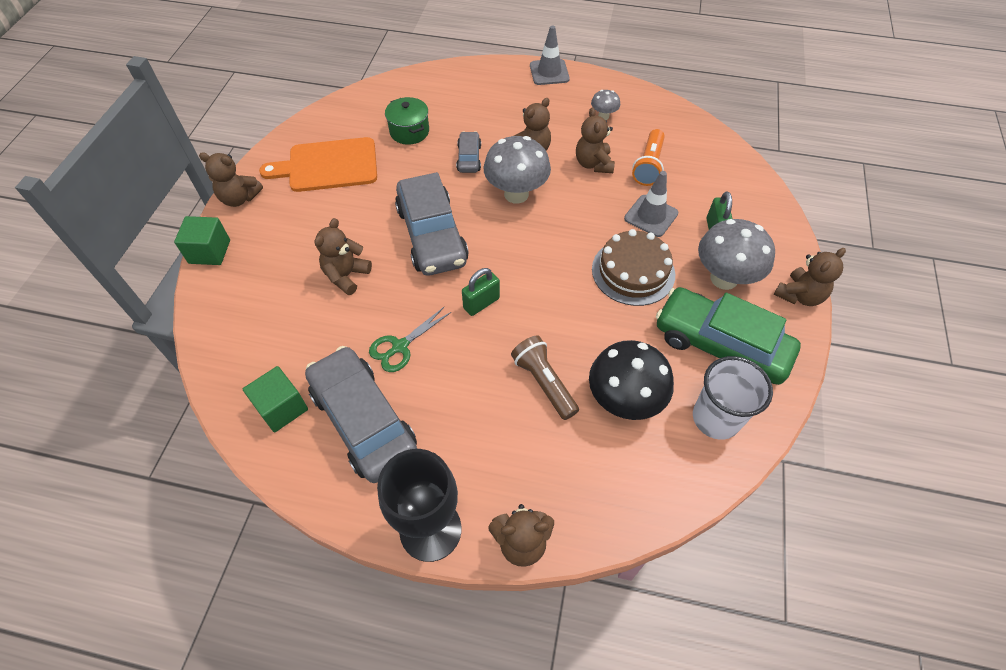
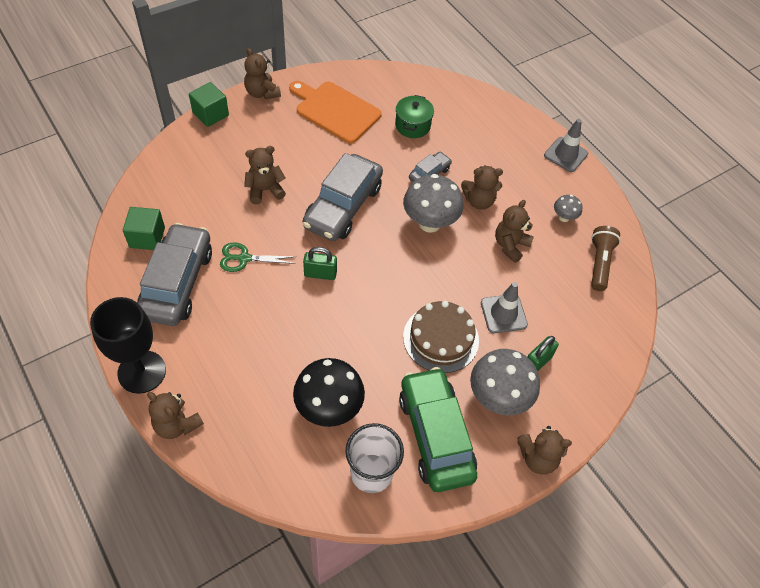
camera: 40 degrees right, 0 degrees up
brown flashlight [511,336,579,420] -> brown flashlight moved to [591,226,621,291]
orange flashlight [632,129,665,186] -> none

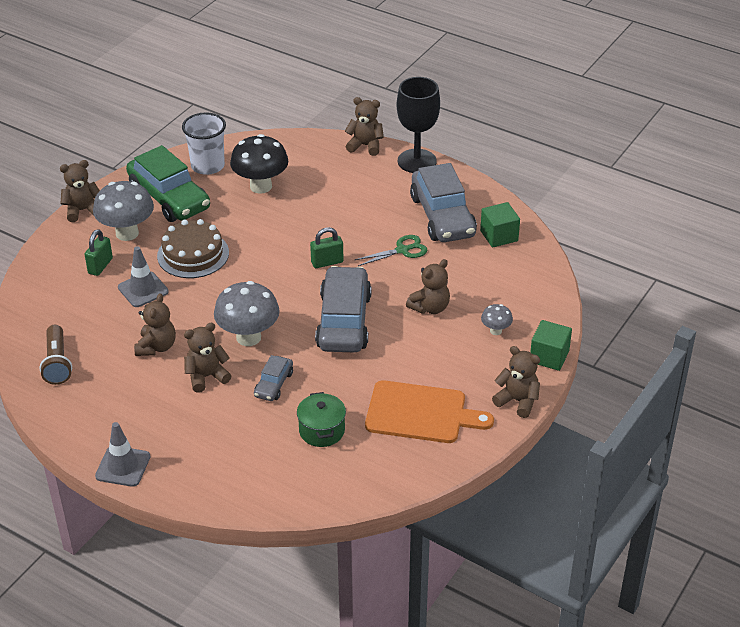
camera: 160 degrees right, 15 degrees down
grey mushroom [554,195,583,222] -> grey mushroom moved to [481,304,513,335]

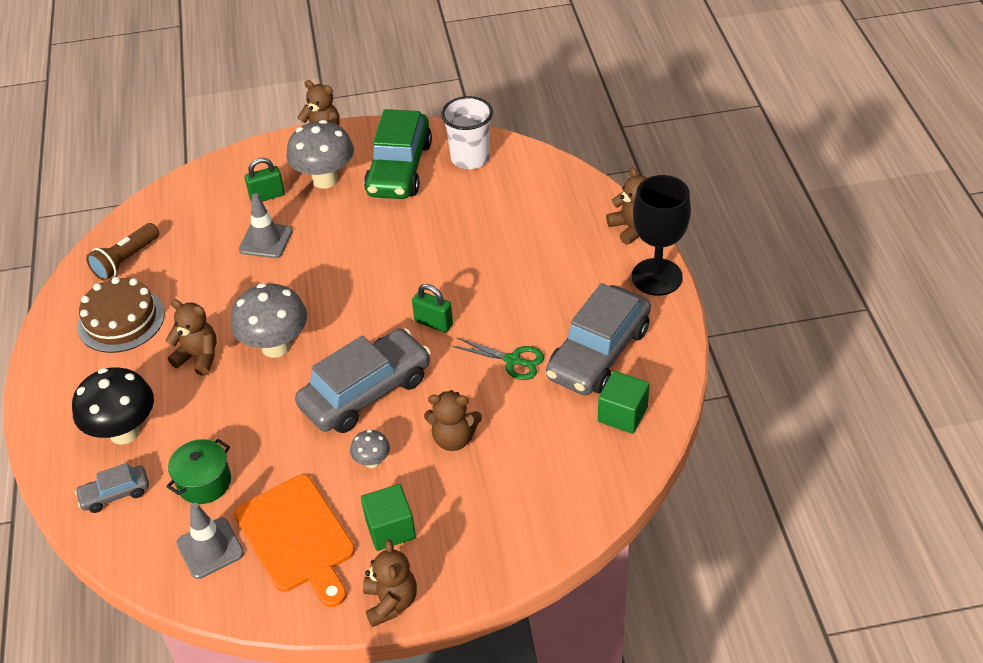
camera: 50 degrees right, 5 degrees up
grey traffic cone [95,422,150,487] -> grey traffic cone moved to [176,503,244,579]
brown teddy bear [134,293,176,356] -> none
brown cake [157,219,229,278] -> brown cake moved to [77,277,165,353]
black mushroom [230,134,288,194] -> black mushroom moved to [72,367,154,445]
grey car [254,355,293,401] -> grey car moved to [75,463,149,513]
grey mushroom [481,304,513,335] -> grey mushroom moved to [350,430,390,468]
green cube [530,320,572,371] -> green cube moved to [361,484,416,551]

